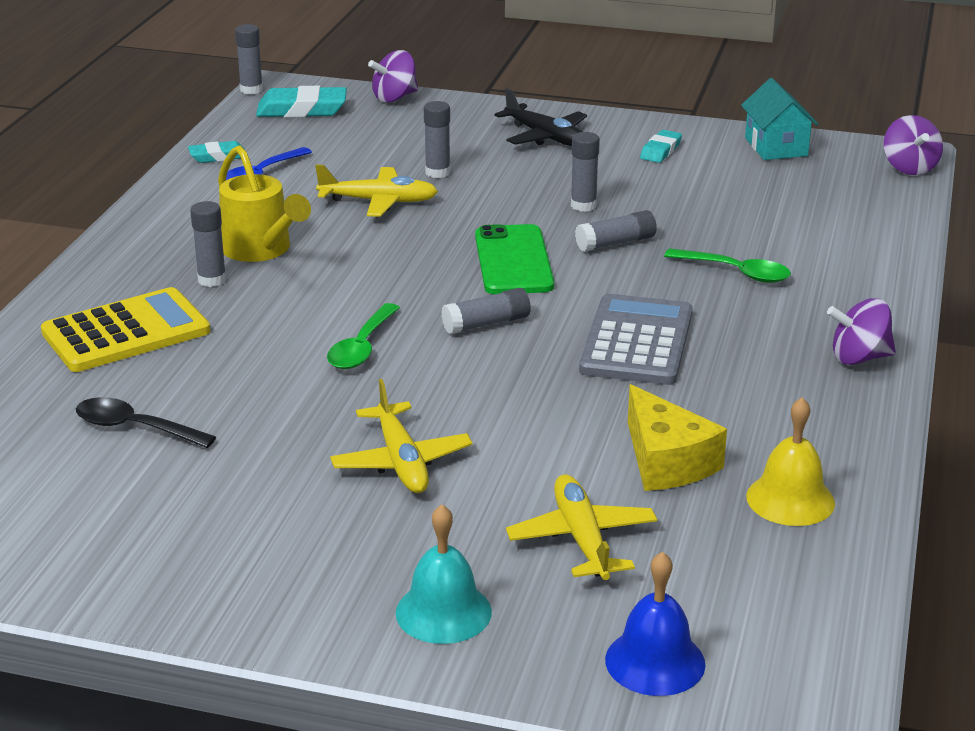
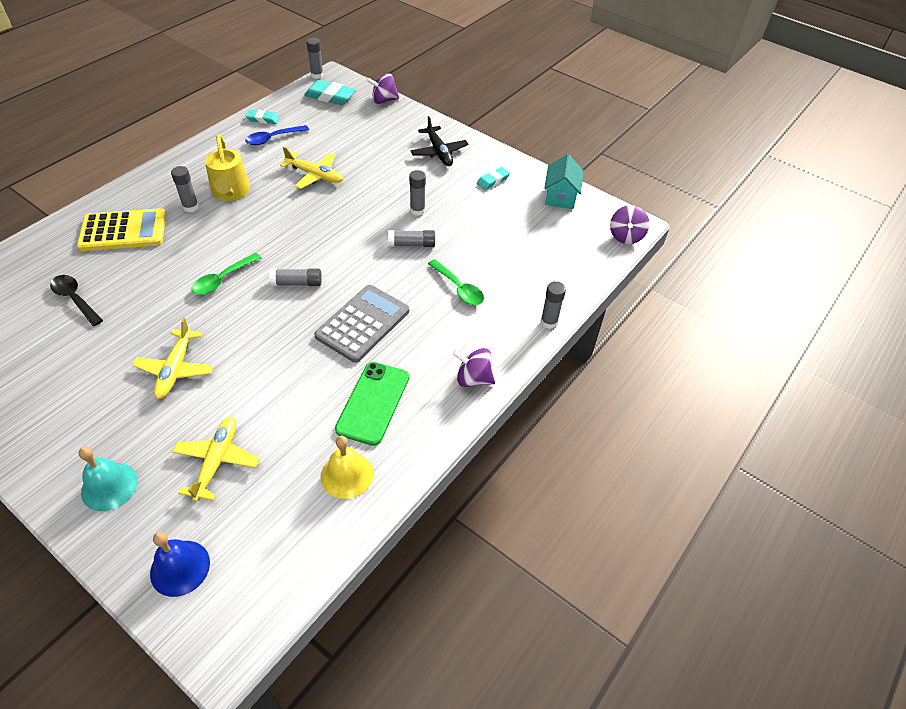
camera: 20 degrees right, 20 degrees up
grey glue stick [424,101,451,178] -> grey glue stick moved to [540,281,566,329]
green phone [475,224,554,294] -> green phone moved to [335,362,409,446]
yellow cheese [628,384,727,491] -> none

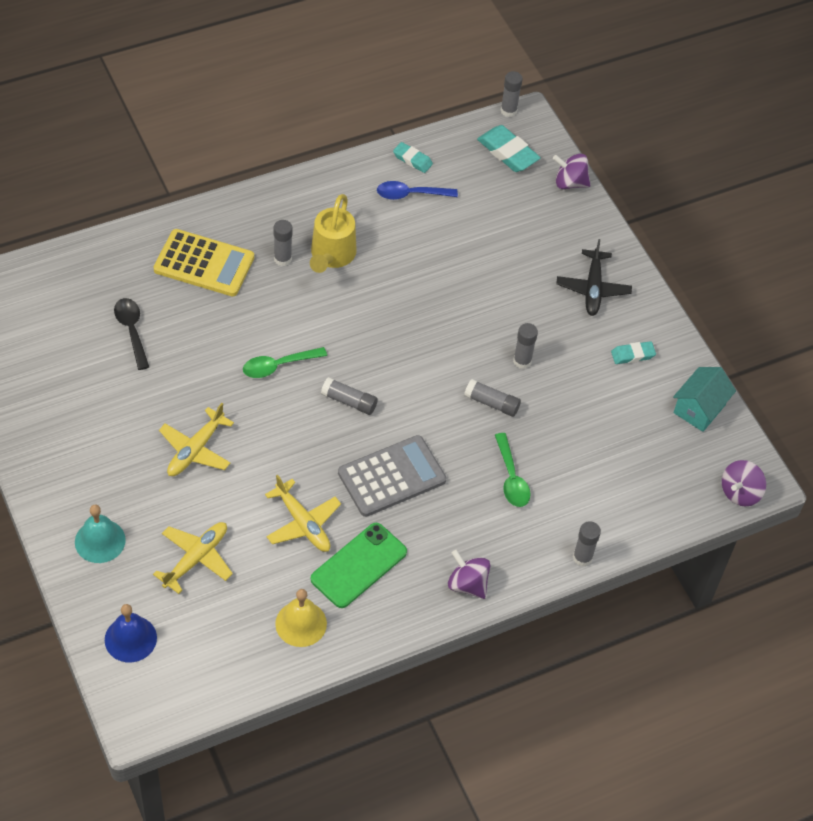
camera: 25 degrees right, 5 degrees up
yellow plane [280,146,343,189] -> yellow plane moved to [265,475,341,552]

